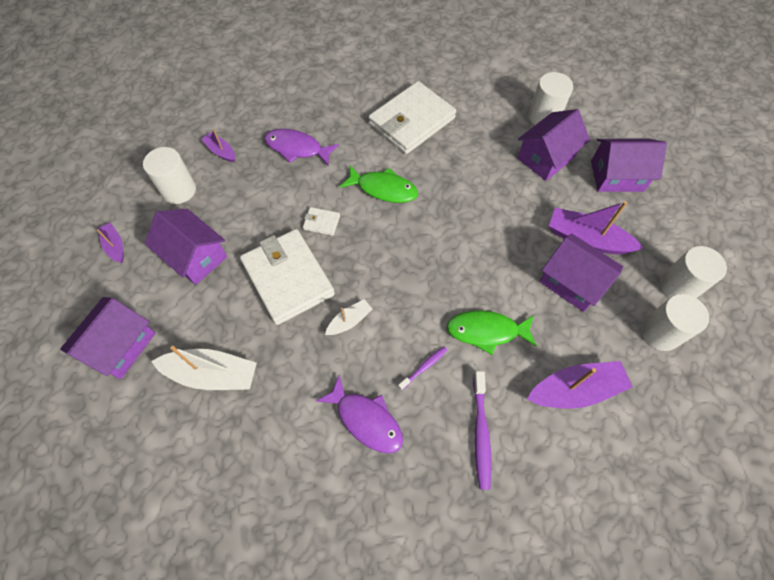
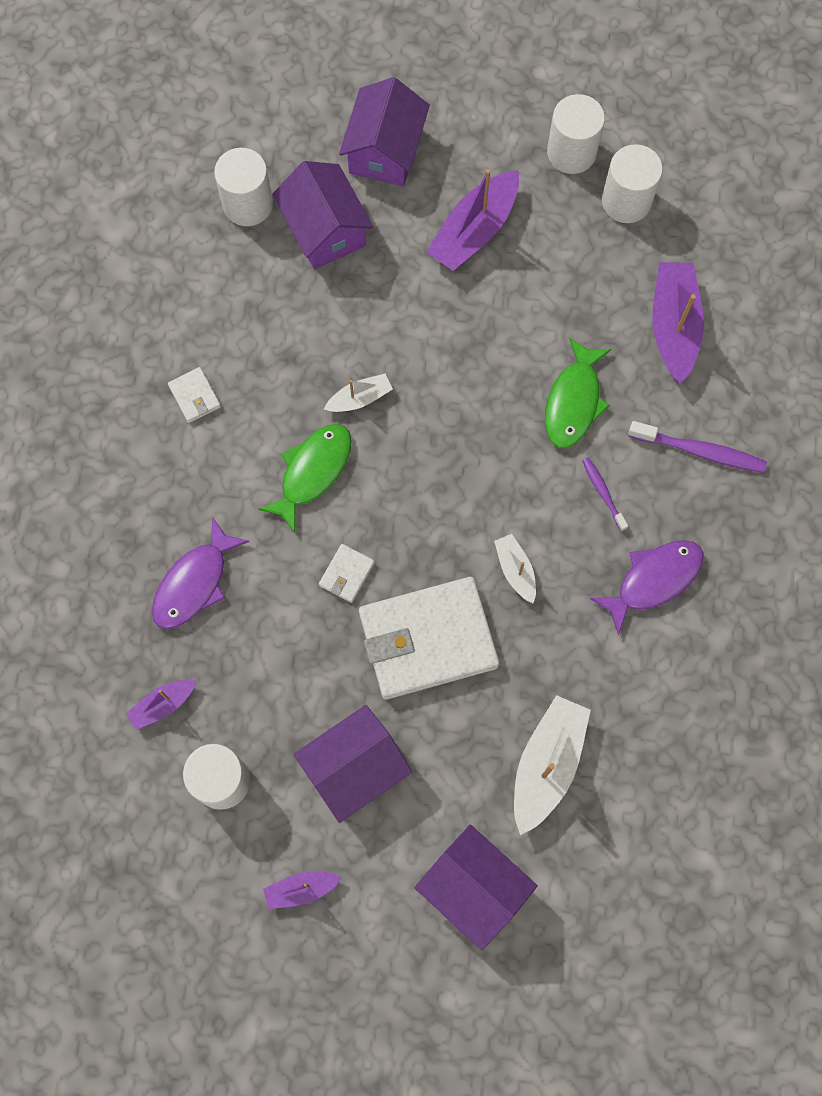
camera: 75 degrees left, 10 degrees up
white wallet [369,81,456,154] -> white wallet [168,367,221,423], size x0.41
purple house [539,233,623,312] -> none
none -> white boat [324,374,393,412]

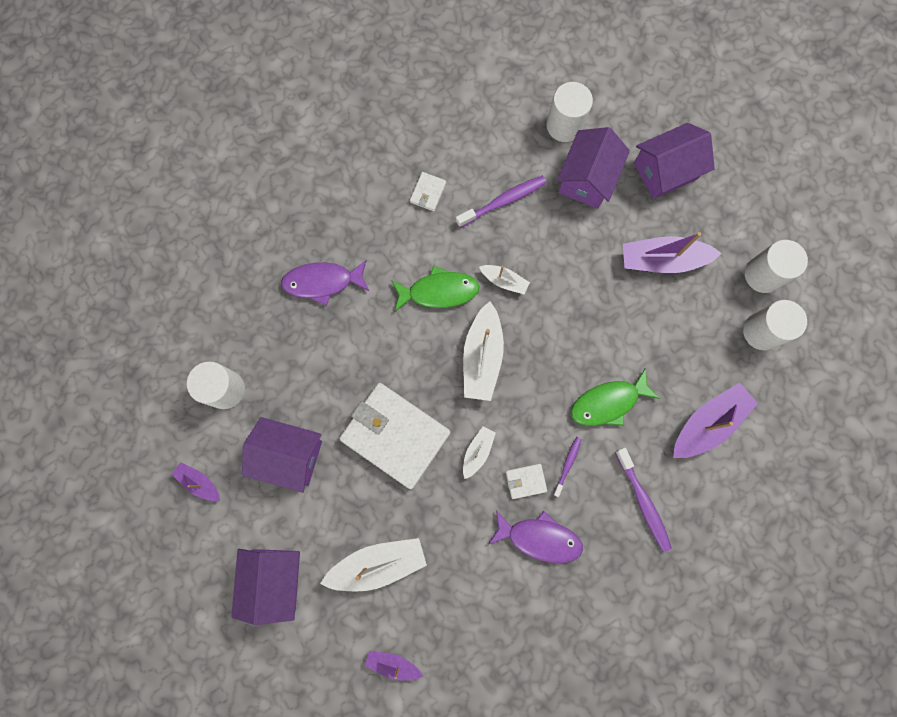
camera: 50 degrees right, 5 degrees up
purple boat [126,679,196,730] -> purple boat moved to [365,651,423,681]
white wallet [319,544,375,603] -> white wallet moved to [506,464,547,499]
none -> purple toothbrush [456,176,546,228]
none -> white boat [463,301,504,401]

